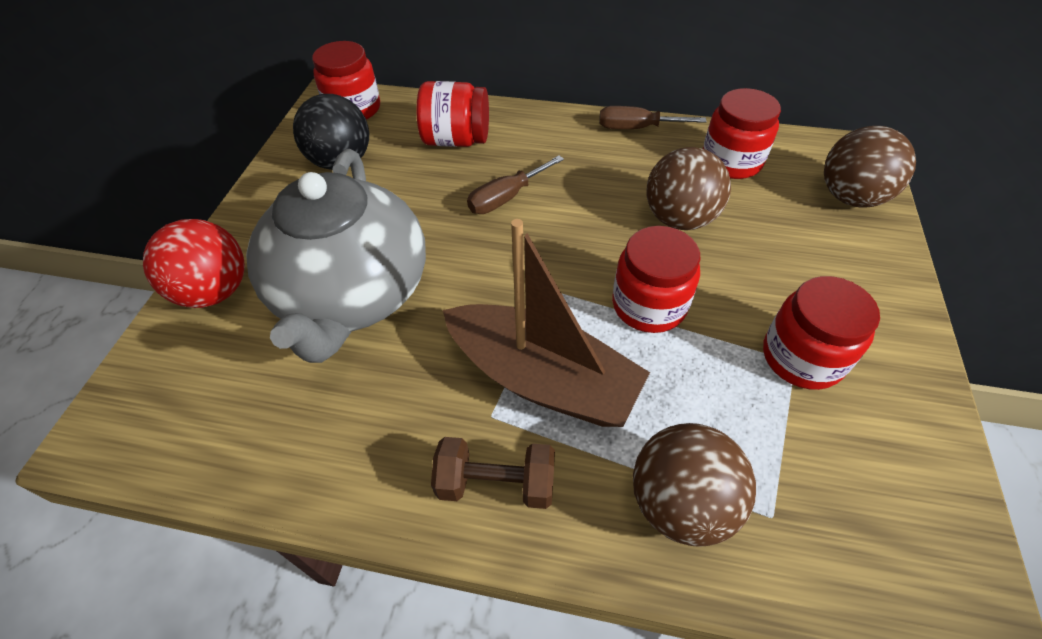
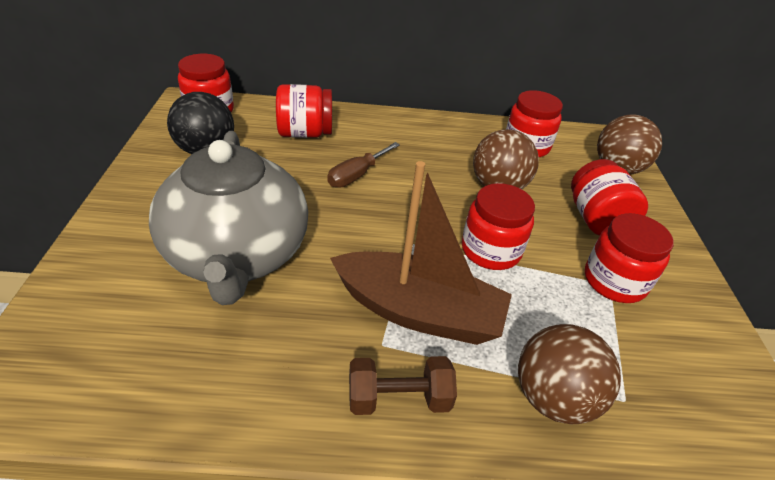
camera: 15 degrees left, 10 degrees down
red ball [143,219,245,308] -> none
brown screwdriver [599,106,707,129] -> none
none -> red jar [571,159,648,236]

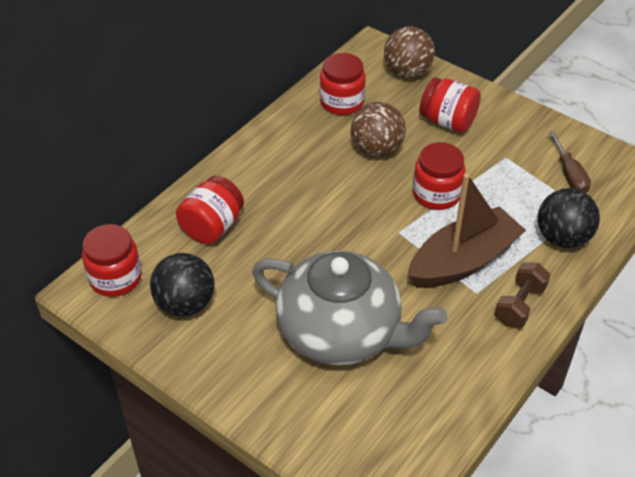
camera: 50 degrees left, 5 degrees up
brown screwdriver [327,142,400,188] -> brown screwdriver moved to [548,131,591,193]
brown ball [518,324,621,424] -> black ball [538,188,600,248]
red jar [585,213,674,303] -> none

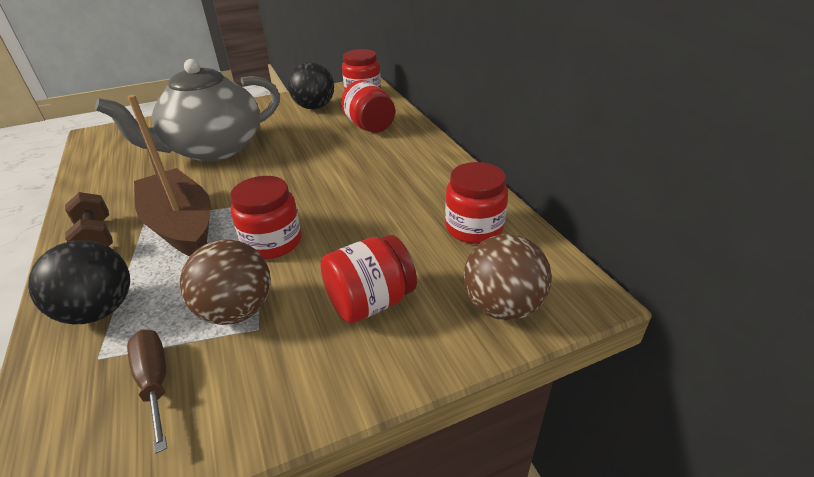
camera: 120 degrees right, 10 degrees down
brown ball [351,102,406,157] -> brown ball moved to [180,239,271,325]
brown boat [408,173,526,288] -> brown boat turned 150 degrees clockwise [127,95,211,256]
brown screwdriver [548,131,591,193] -> brown screwdriver turned 45 degrees clockwise [127,330,167,454]

